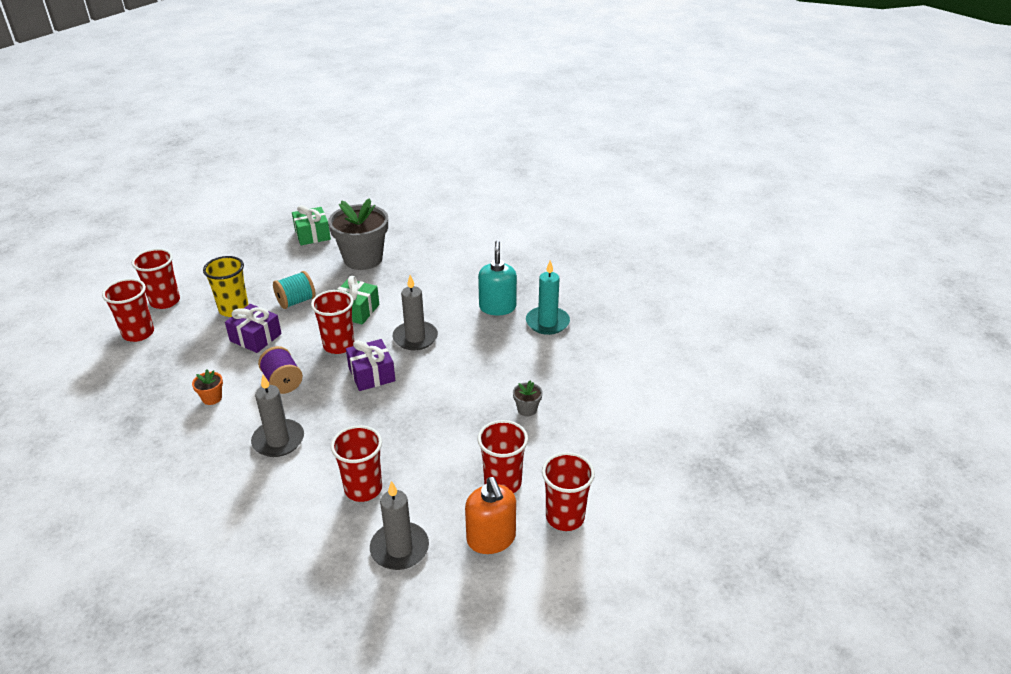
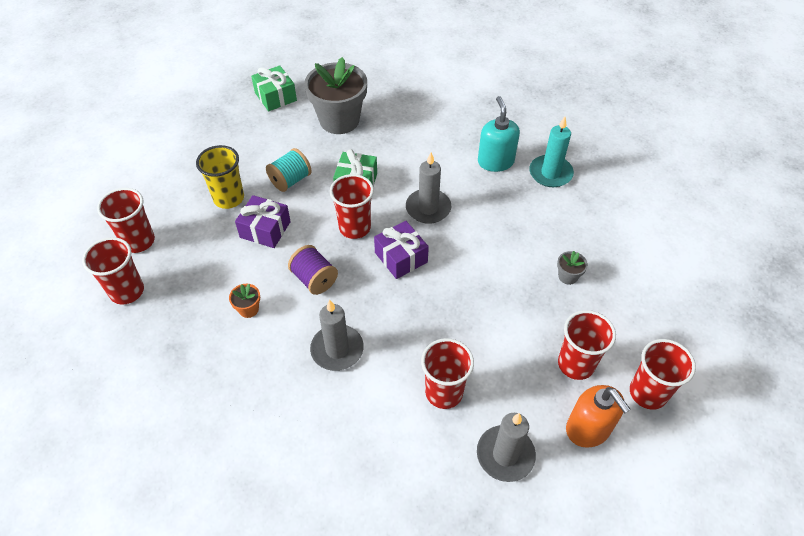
camera: 10 degrees left, 15 degrees up
red cup [132,249,180,309] -> red cup moved to [82,237,144,304]

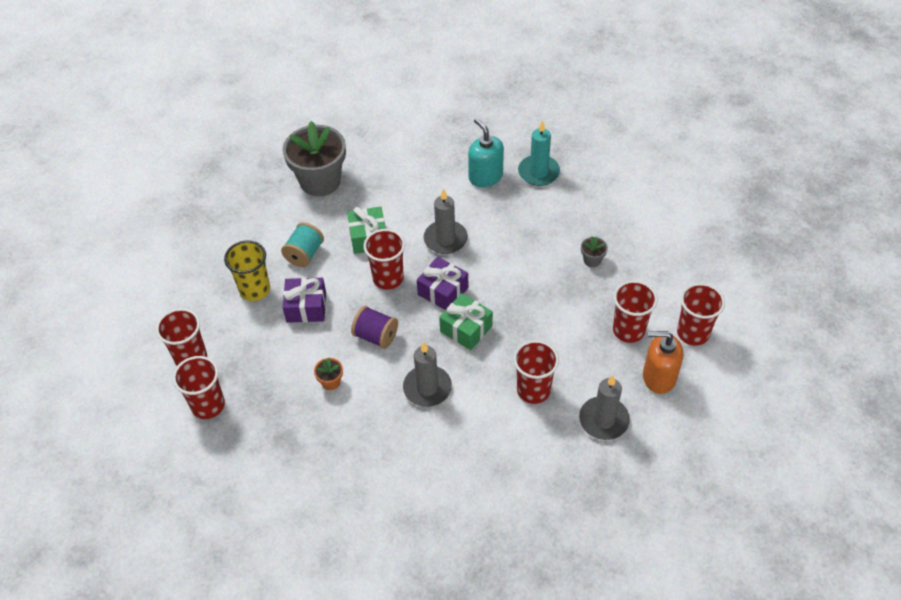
camera: 20 degrees left, 0 degrees up
green gift [251,65,297,111] -> green gift moved to [439,293,493,350]
orange soap dispenser [566,385,631,448] -> orange soap dispenser turned 150 degrees clockwise [643,331,683,394]

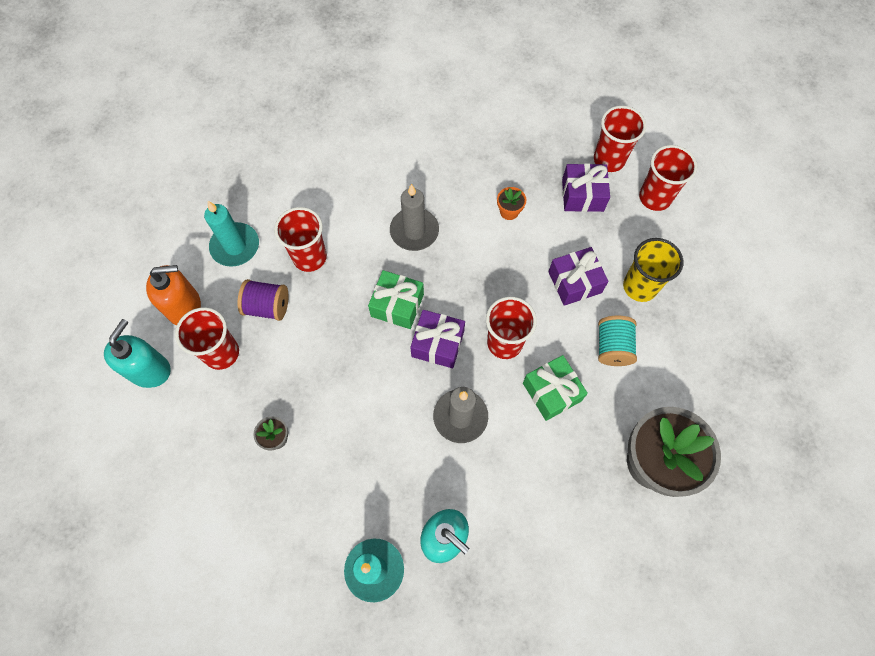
camera: 160 degrees right, 15 degrees up
purple spool [351,306,398,349] -> purple spool moved to [238,279,289,321]
grey candle [579,375,630,440] -> turquoise candle [204,201,259,267]
red cup [677,283,725,345] -> turquoise soap dispenser [104,319,171,388]
none -> purple gift [562,163,610,212]

